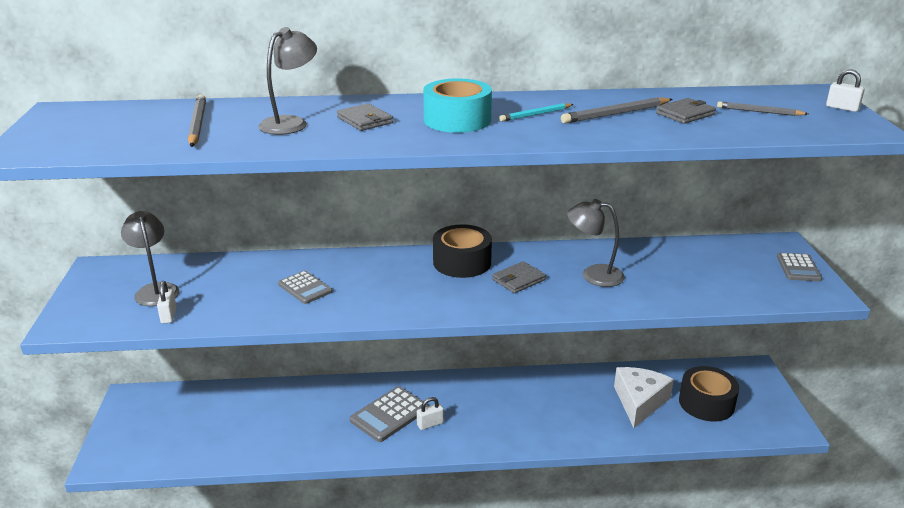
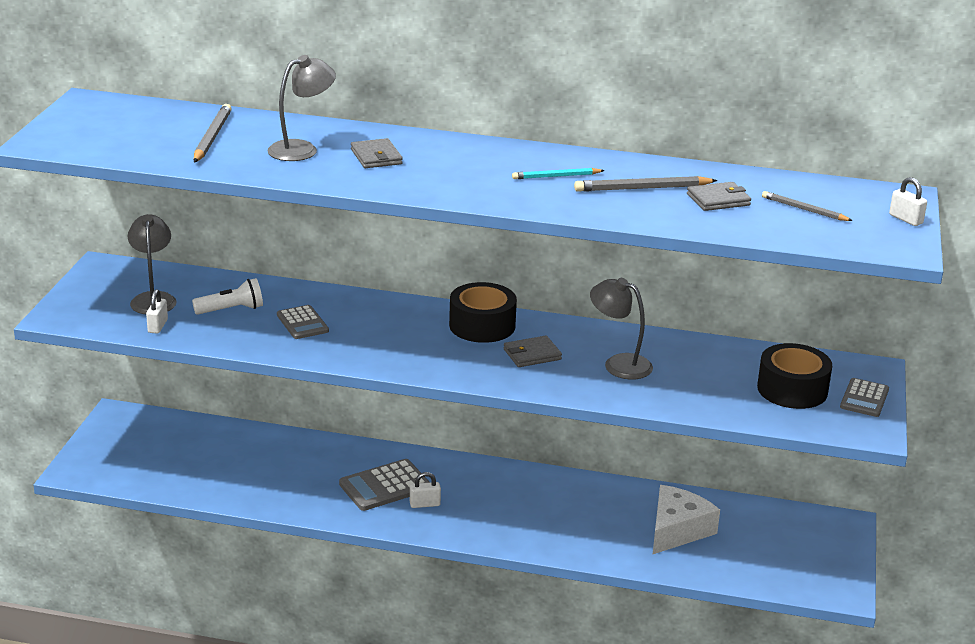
camera: 15 degrees right, 0 degrees up
turquoise tape [423,78,492,133] -> none
black tape [679,366,739,422] -> black tape moved to [757,343,832,409]
none -> white flashlight [192,278,263,315]

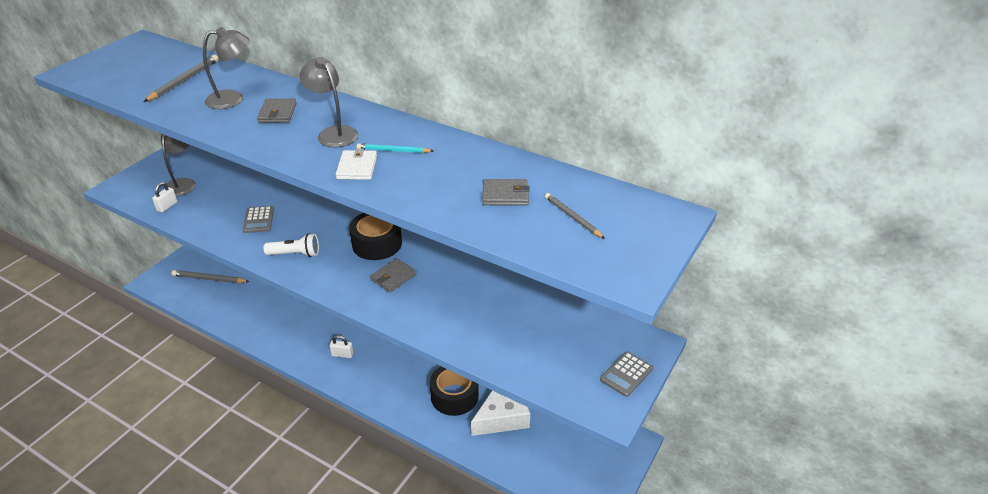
camera: 20 degrees right, 10 degrees up
white flashlight [192,278,263,315] -> white flashlight moved to [264,233,319,257]
grey calculator [339,459,430,511] -> none
grey wallet [504,336,562,367] -> grey wallet turned 45 degrees counterclockwise [370,258,417,293]
grey pencil [574,176,718,192] -> grey pencil moved to [172,270,250,283]
grey lamp [590,278,653,379] -> grey lamp moved to [299,57,359,147]
black tape [757,343,832,409] -> black tape moved to [430,367,479,416]
white padlock [889,177,927,226] -> none
none -> white wallet [336,149,377,180]

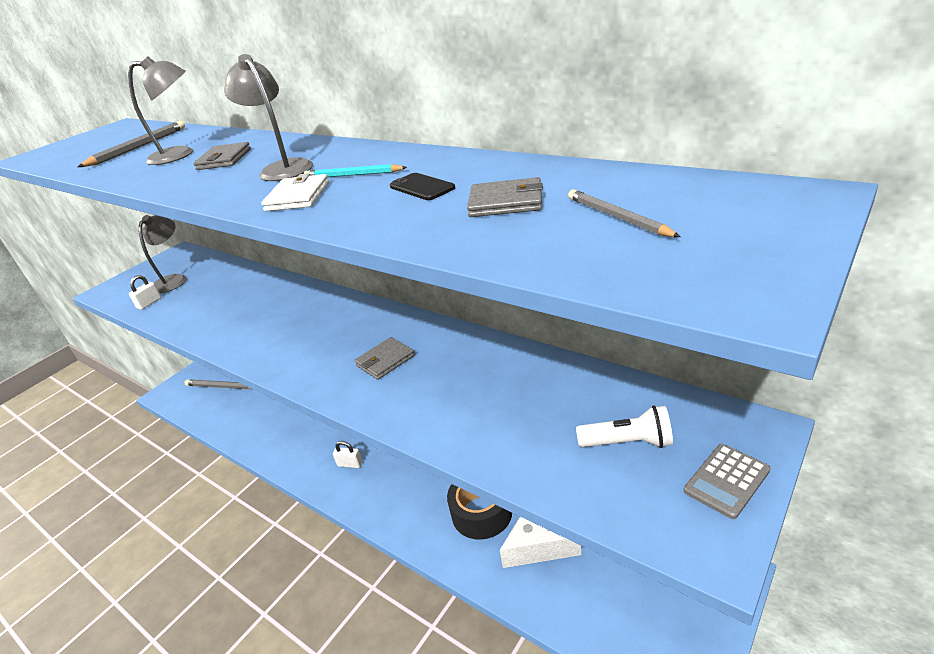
camera: 10 degrees right, 5 degrees down
grey calculator [243,206,274,233] -> none
white flashlight [264,233,319,257] -> white flashlight moved to [576,405,673,448]
black tape [349,213,402,260] -> none
none -> black phone [390,173,455,200]

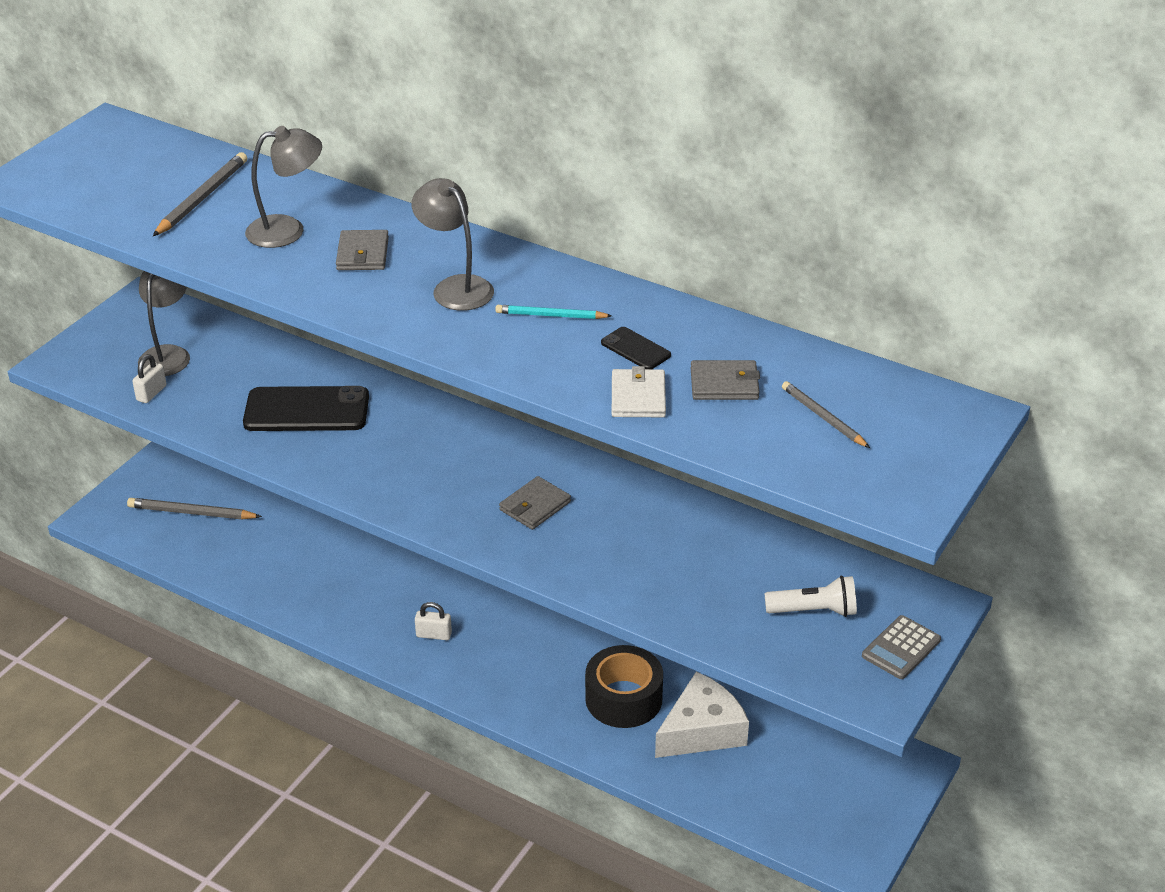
camera: 10 degrees left, 5 degrees up
white wallet [261,173,329,211] -> white wallet moved to [612,366,666,417]
none -> black phone [243,386,369,431]

